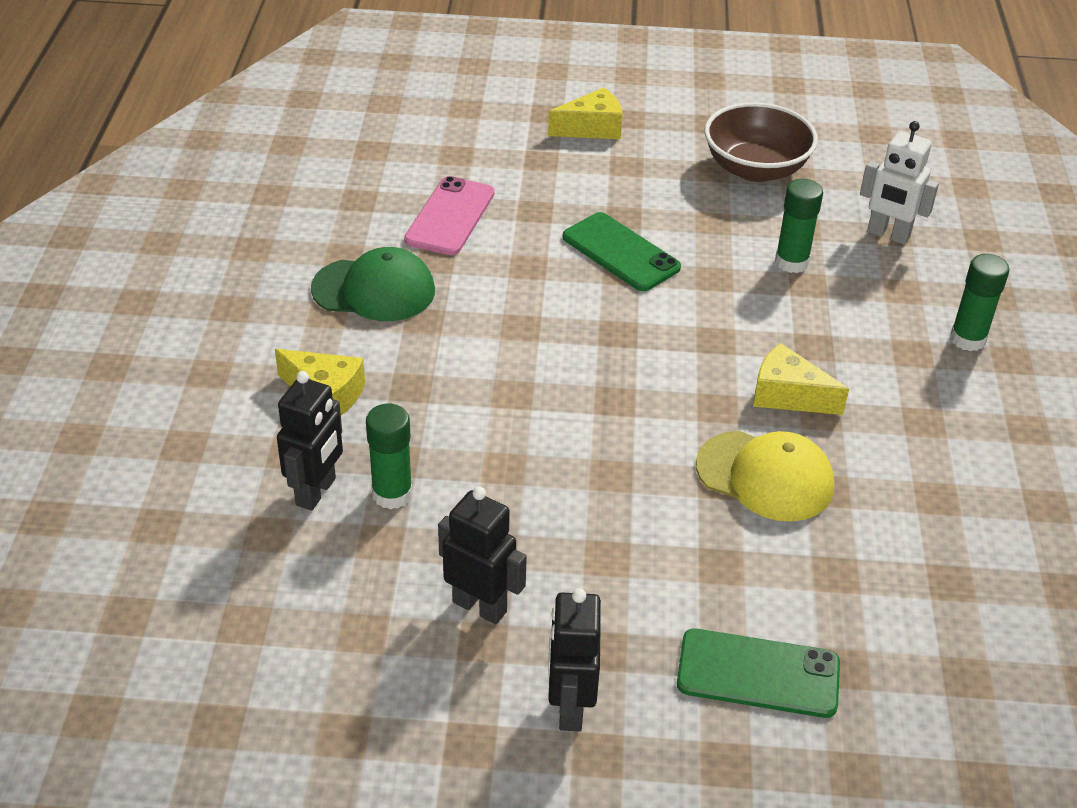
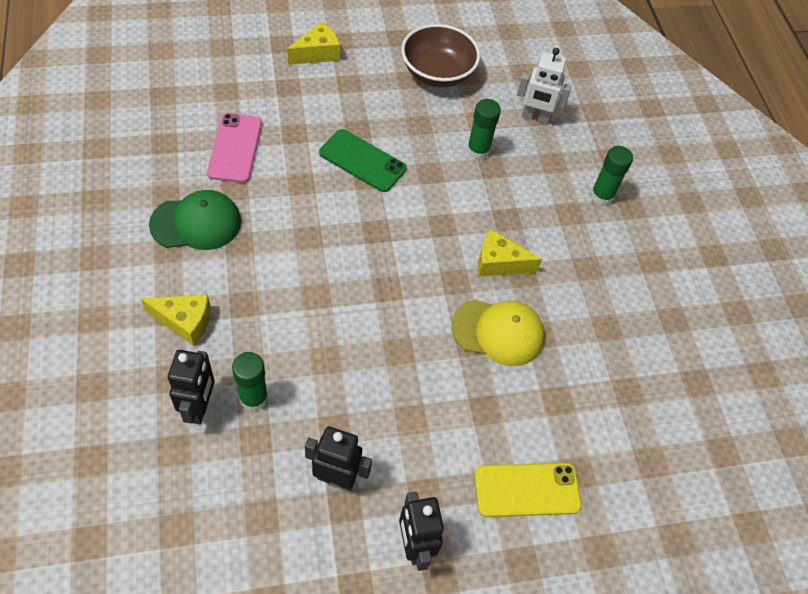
camera: 20 degrees left, 15 degrees up
green phone [677,628,840,718] -> yellow phone [474,463,582,517]

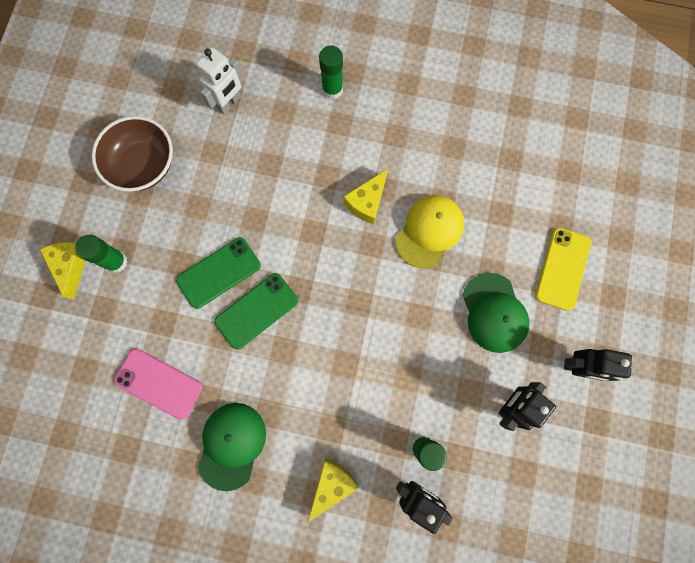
camera: 60 degrees left, 20 degrees up
green glue stick [467,99,501,160] -> green glue stick moved to [75,235,128,273]
none -> green phone [214,273,298,349]
none -> green cap [463,273,530,353]

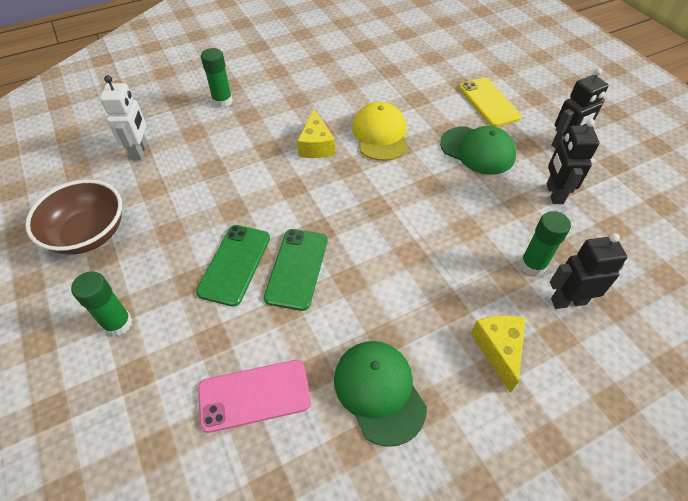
camera: 40 degrees left, 25 degrees down
yellow cheese [40,242,86,300] -> none

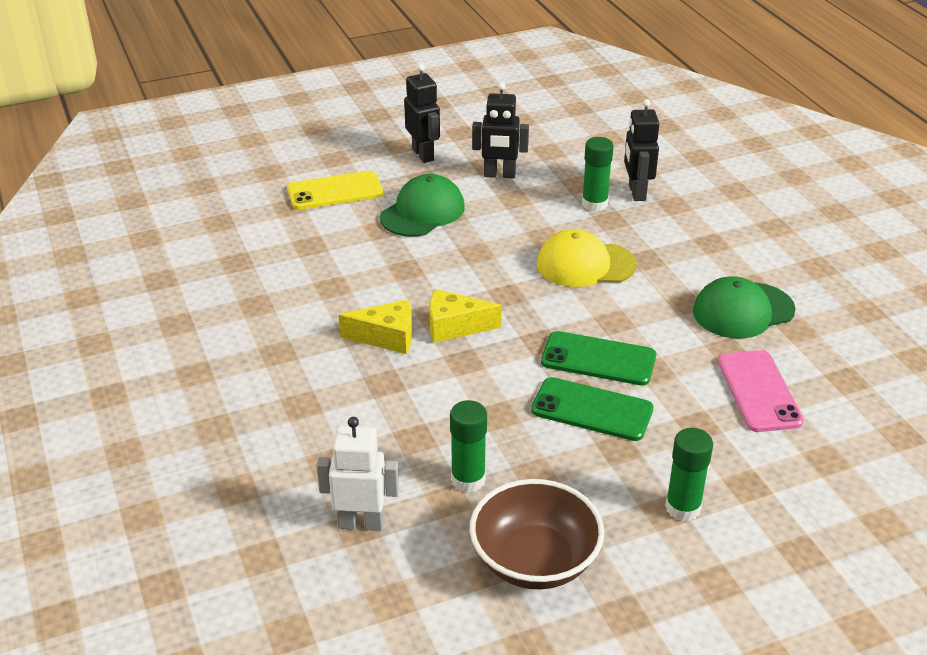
camera: 85 degrees left, 15 degrees down
green glue stick [201,48,233,108] -> green glue stick moved to [450,400,487,493]
yellow cap [352,102,408,161] -> yellow cap moved to [537,229,637,287]
yellow cheese [471,315,525,393] -> yellow cheese moved to [430,289,502,343]

